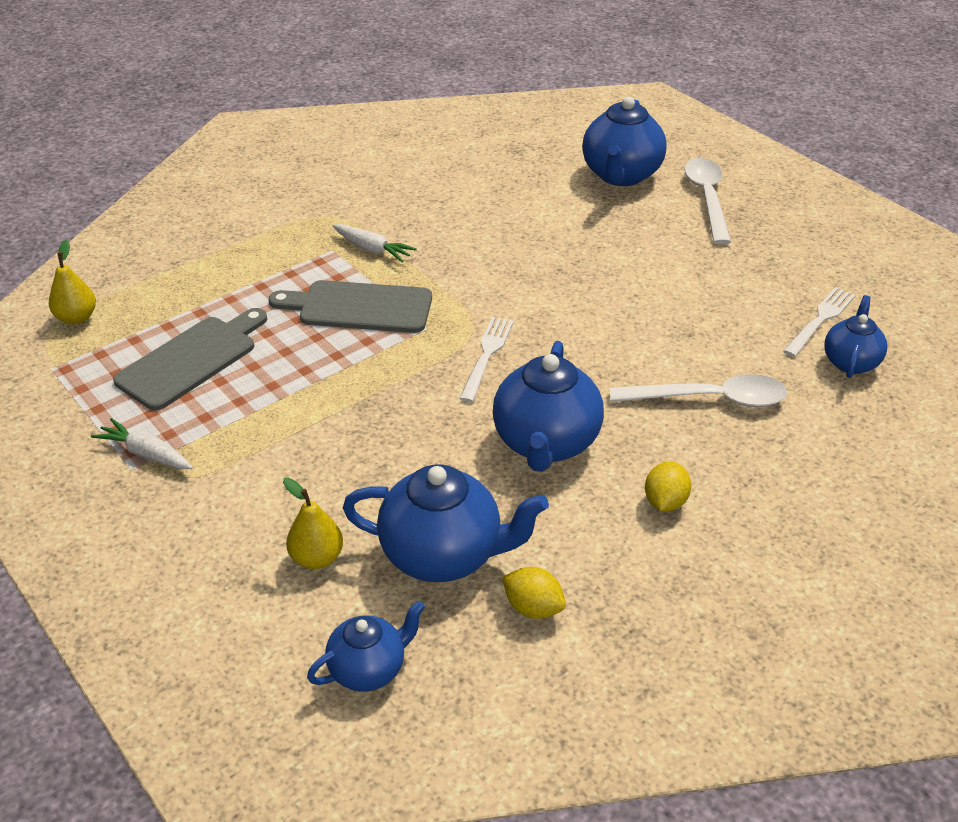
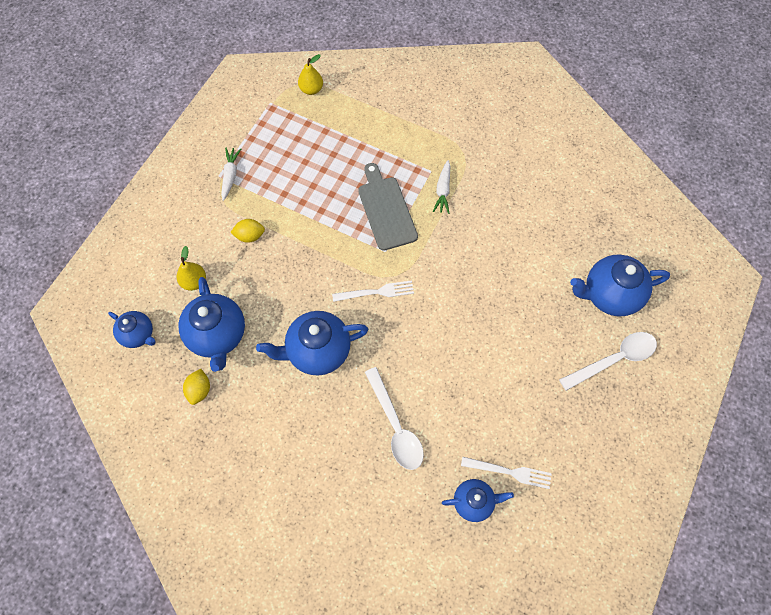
camera: 65 degrees right, 25 degrees up
grey cutting board [113,308,267,411] -> none
yellow lemon [645,461,691,512] -> yellow lemon moved to [230,219,265,243]

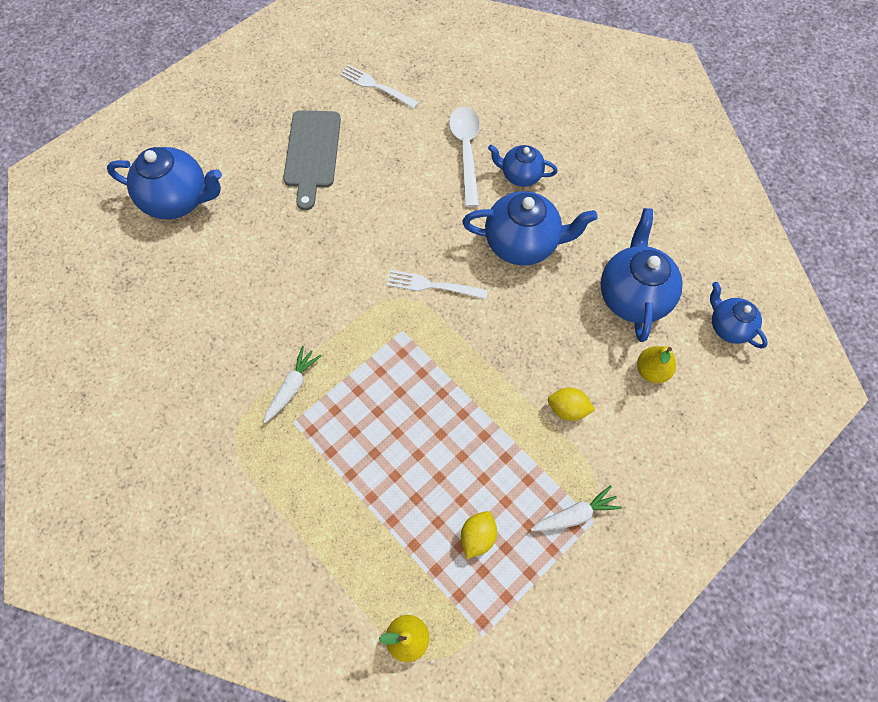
camera: 160 degrees left, 0 degrees up
yellow lemon [183,369,210,405] -> yellow lemon moved to [461,511,497,559]
white carrot [221,148,241,201] -> white carrot turned 135 degrees counterclockwise [531,485,622,531]
grey cutting board [358,163,418,251] -> grey cutting board moved to [283,110,341,210]
blue teapot [442,479,514,522] -> blue teapot moved to [488,145,558,187]
white spoon [559,332,657,391] -> none

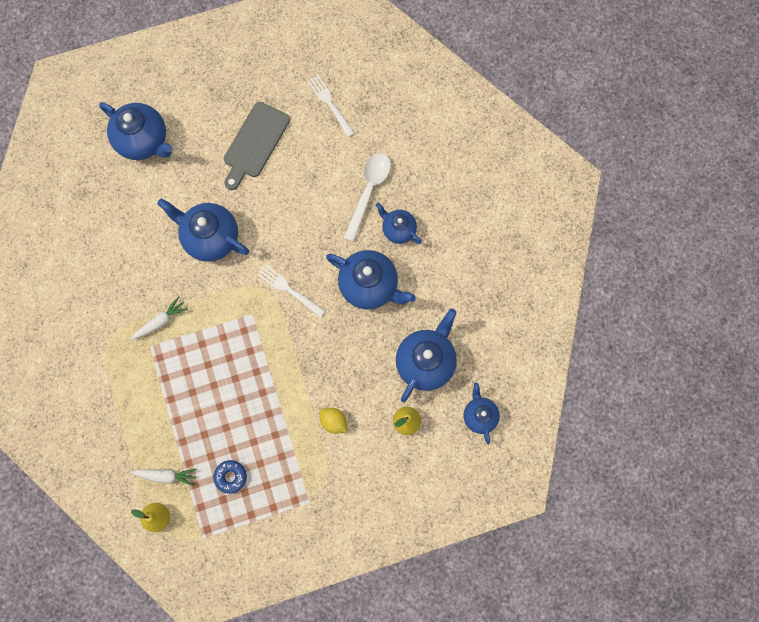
camera: 25 degrees right, 10 degrees up
yellow lemon [461,511,497,559] -> blue donut [214,460,247,494]
white carrot [531,485,622,531] -> white carrot moved to [130,469,197,486]
none -> blue teapot [157,199,249,262]

